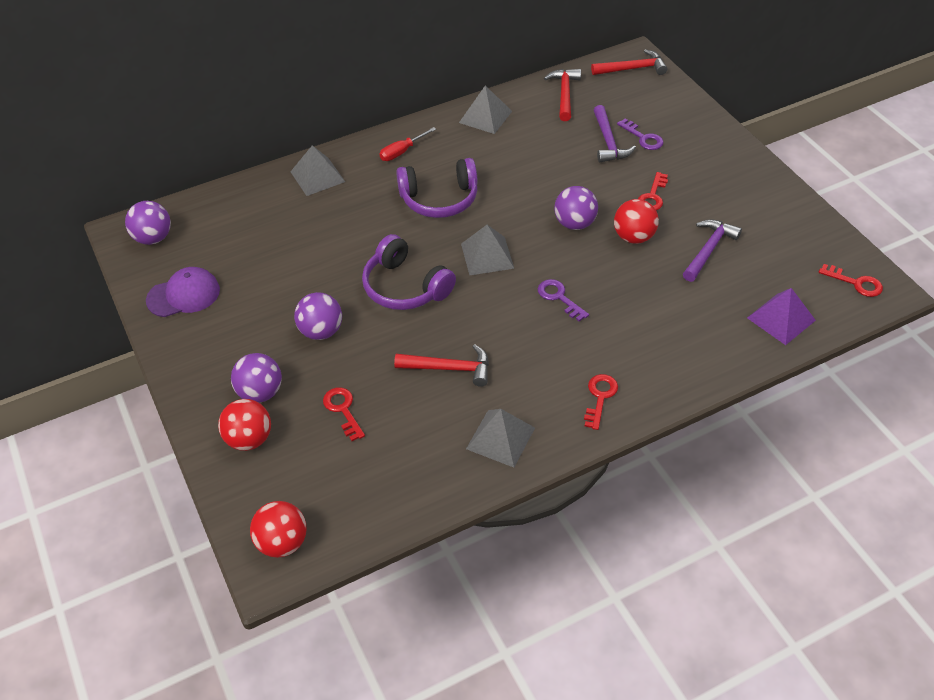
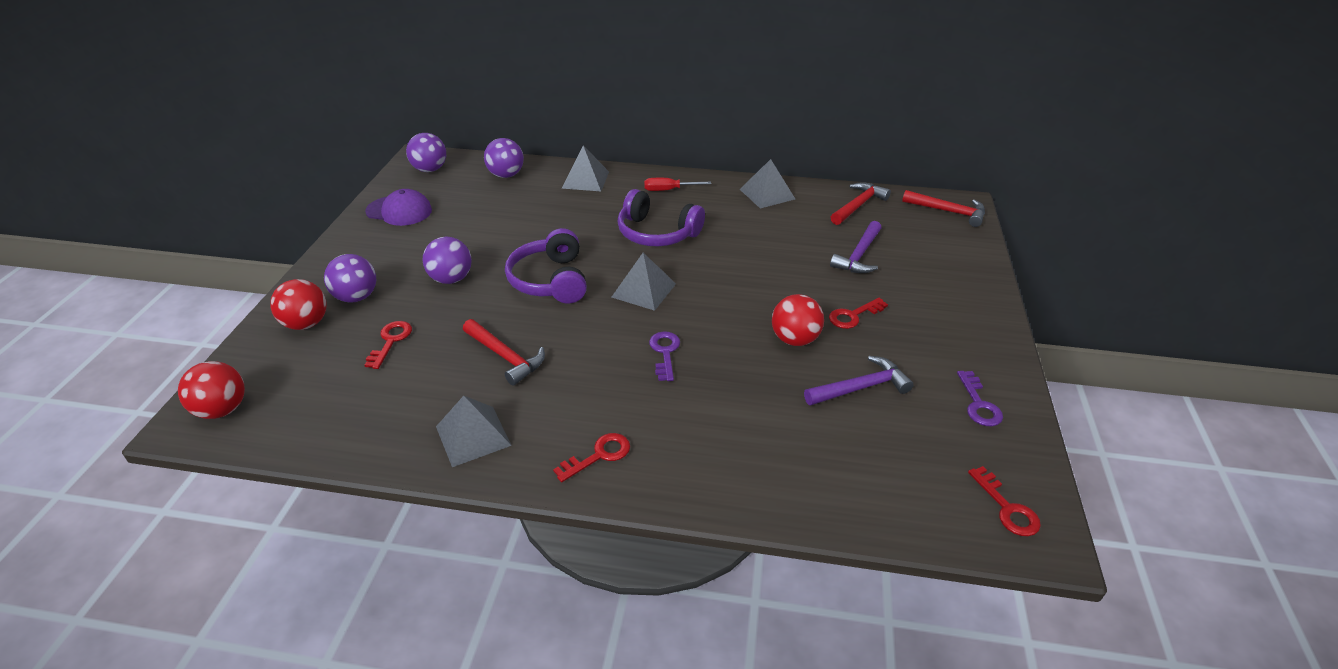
camera: 35 degrees right, 10 degrees down
purple ball [554,186,598,230] -> purple ball moved to [484,138,524,178]
purple key [617,119,664,150] -> purple key moved to [957,371,1003,426]
purple pyramid [747,288,816,345] -> none

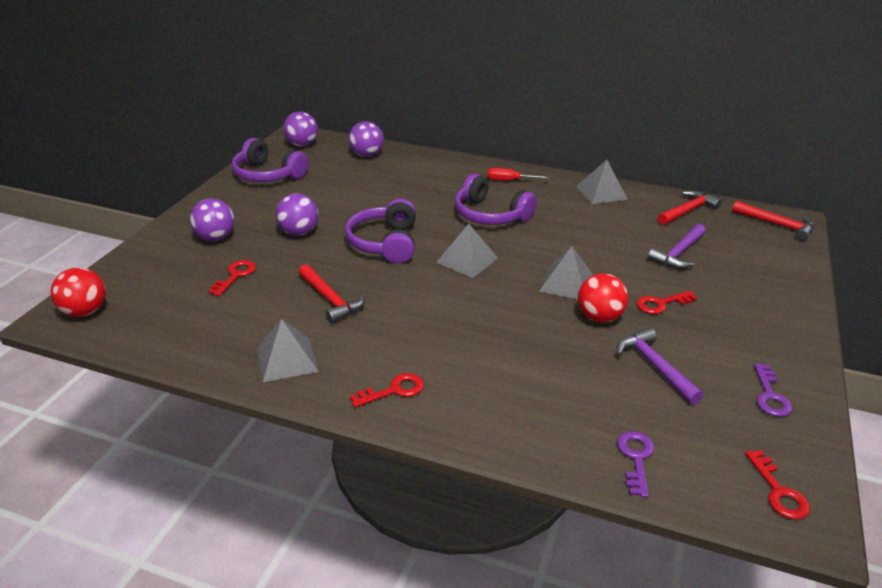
camera: 10 degrees right, 5 degrees down
red ball [270,279,327,330] -> none
purple cap [365,189,432,226] -> purple headphones [232,138,309,182]
grey pyramid [562,145,609,191] -> grey pyramid moved to [539,246,593,299]
purple key [649,331,680,381] -> purple key moved to [617,431,654,498]
purple hammer [804,356,914,406] -> purple hammer turned 105 degrees counterclockwise [617,328,704,405]

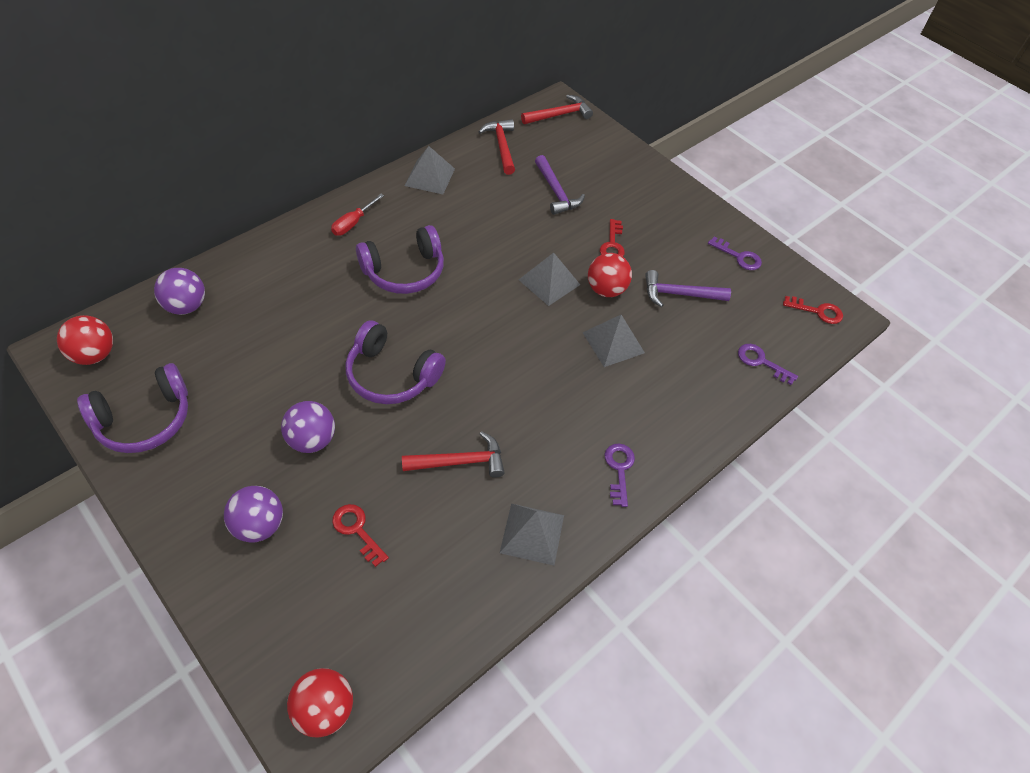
camera: 65 degrees left, 20 degrees up
purple ball [283,112,318,147] -> red ball [57,315,113,365]
red key [350,373,424,408] -> purple key [604,443,635,507]
grey pyramid [436,224,498,278] -> grey pyramid moved to [582,315,645,367]

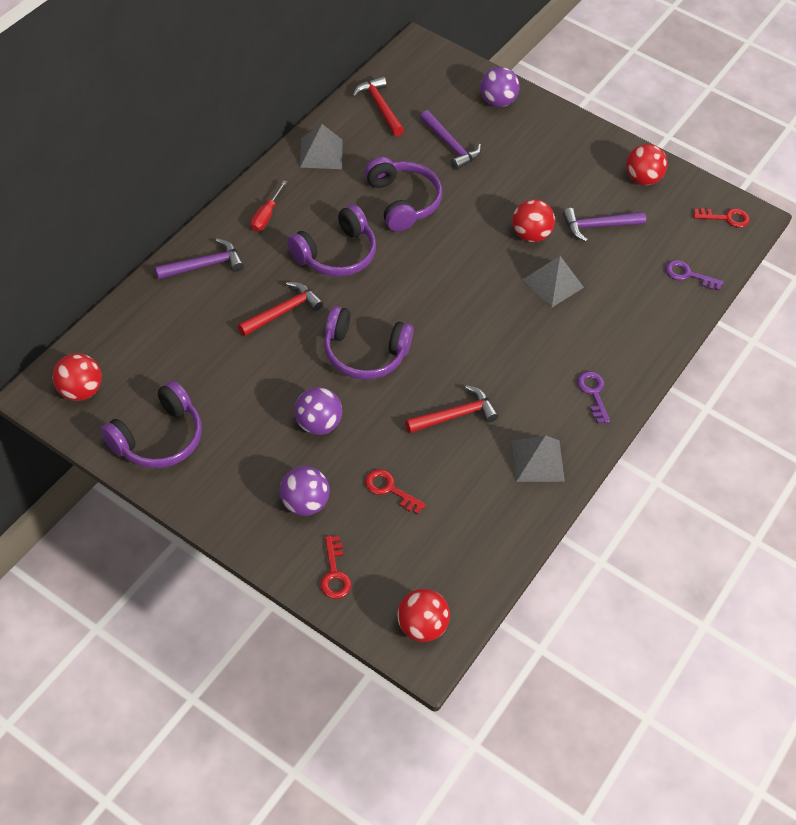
camera: 15 degrees left, 0 degrees up
purple ball [154,268,205,315] -> purple ball moved to [480,67,520,107]
grey pyramid [519,253,580,306] -> none
red hammer [521,95,593,124] -> red hammer moved to [238,282,324,336]
red key [600,219,625,257] -> red key moved to [320,536,351,599]
purple key [708,237,762,270] -> red ball [626,144,668,185]
none -> purple hammer [155,238,244,280]
none -> purple headphones [365,157,442,232]

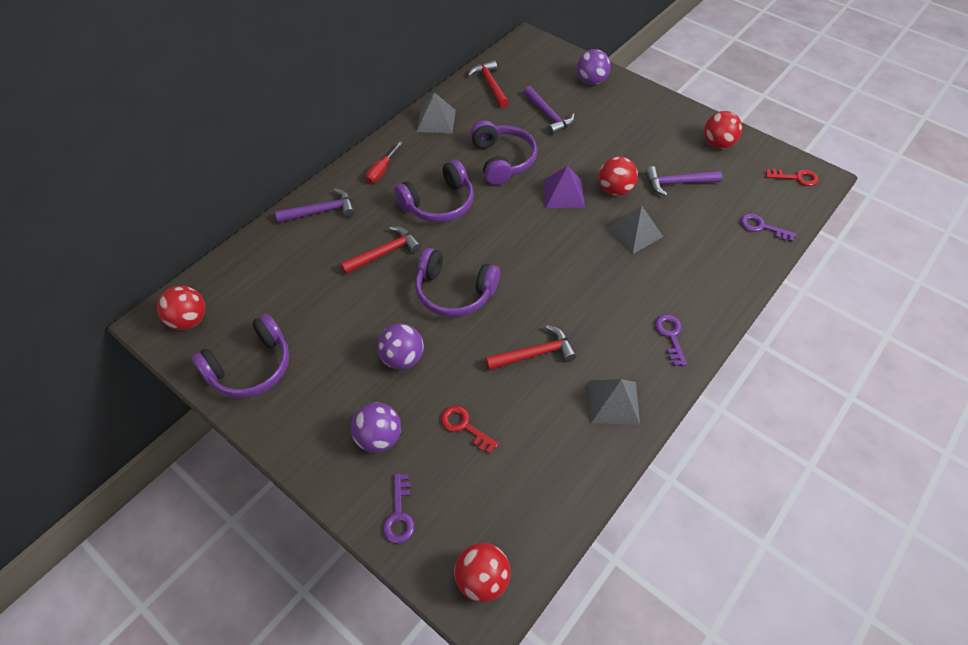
camera: 10 degrees right, 0 degrees up
red key [320,536,351,599] -> purple key [383,474,414,543]
none -> purple pyramid [543,166,585,208]

